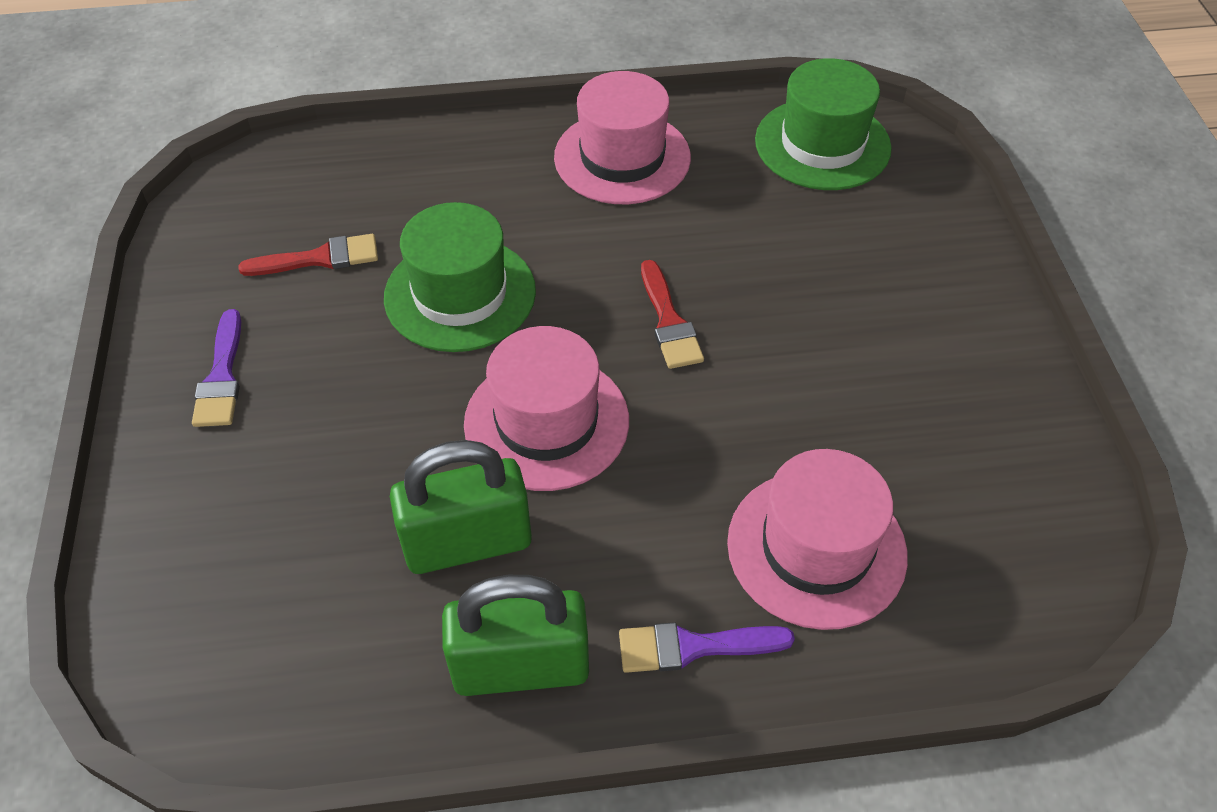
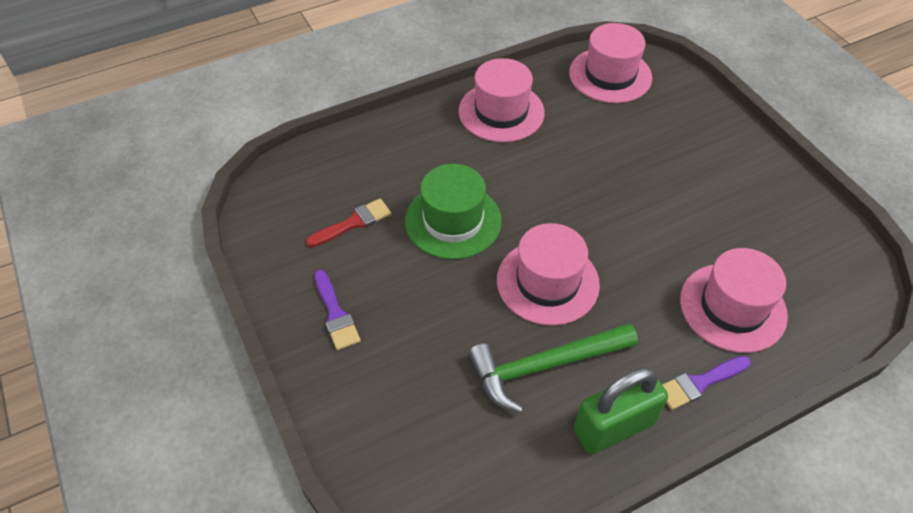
camera: 20 degrees left, 0 degrees up
green padlock [390,440,532,574] -> green hammer [468,323,638,413]
red brush [641,260,704,369] -> none
green hat [755,58,892,190] -> pink hat [569,23,652,103]

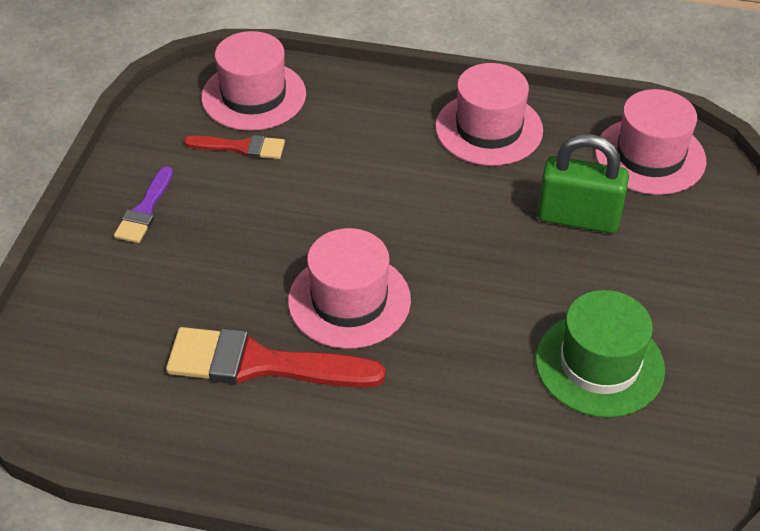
camera: 40 degrees right, 5 degrees down
green hat [405,164,502,259] -> green hat moved to [536,290,665,417]
green hammer [468,323,638,413] -> red brush [166,327,385,388]
green padlock [574,367,668,454] -> green padlock moved to [537,134,629,233]
purple brush [662,356,751,410] -> none
pink hat [680,248,788,353] -> pink hat moved to [201,31,306,131]

